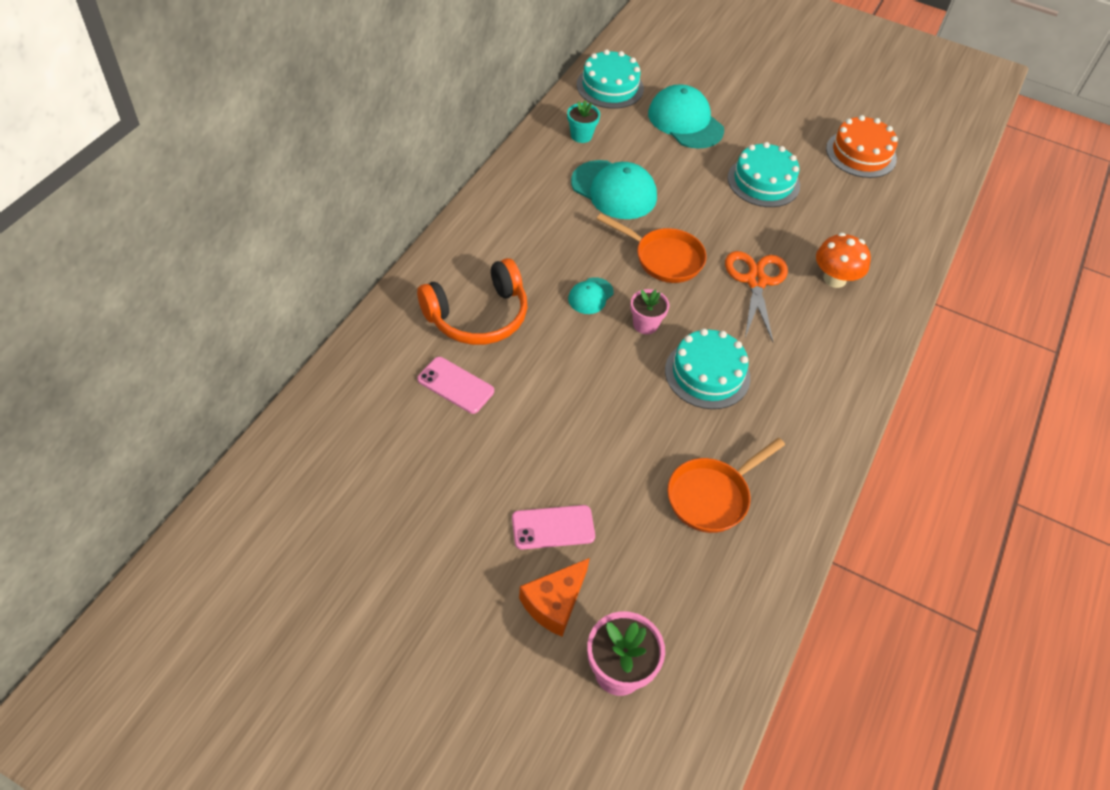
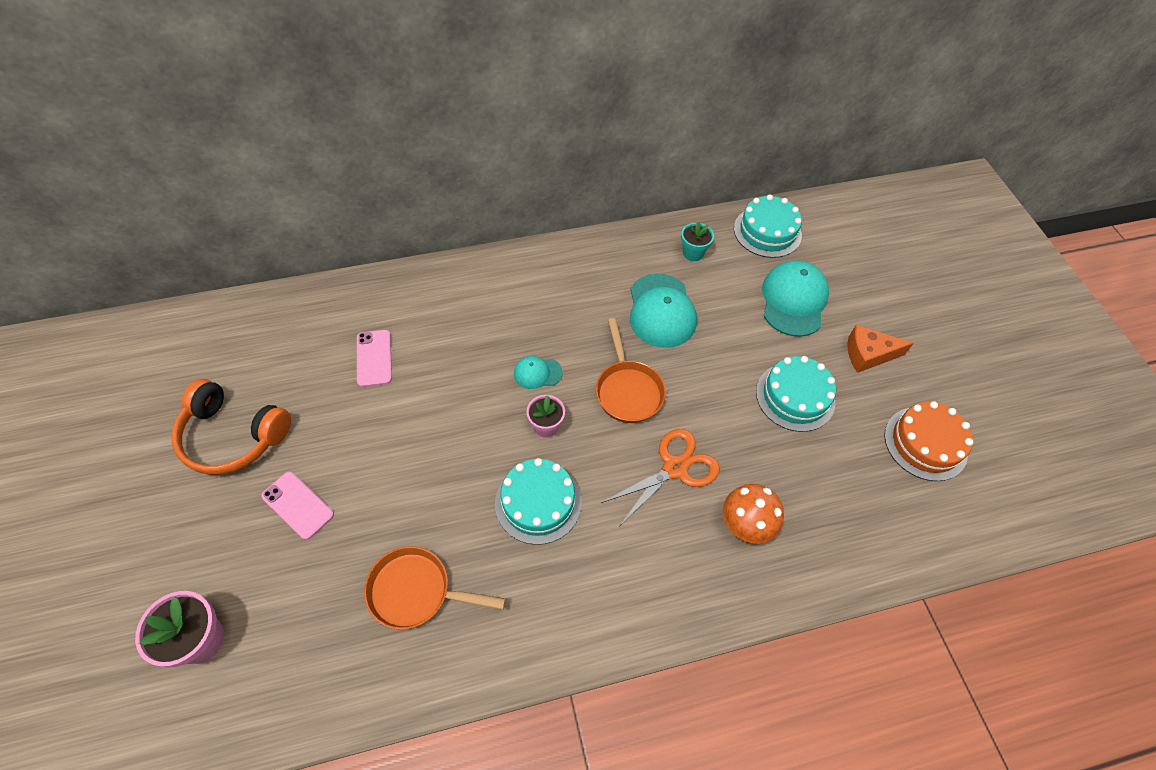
camera: 50 degrees right, 5 degrees up
orange headphones [417,258,527,345] -> orange headphones moved to [172,379,291,475]
orange cheese [519,558,590,637] -> orange cheese moved to [847,325,914,373]

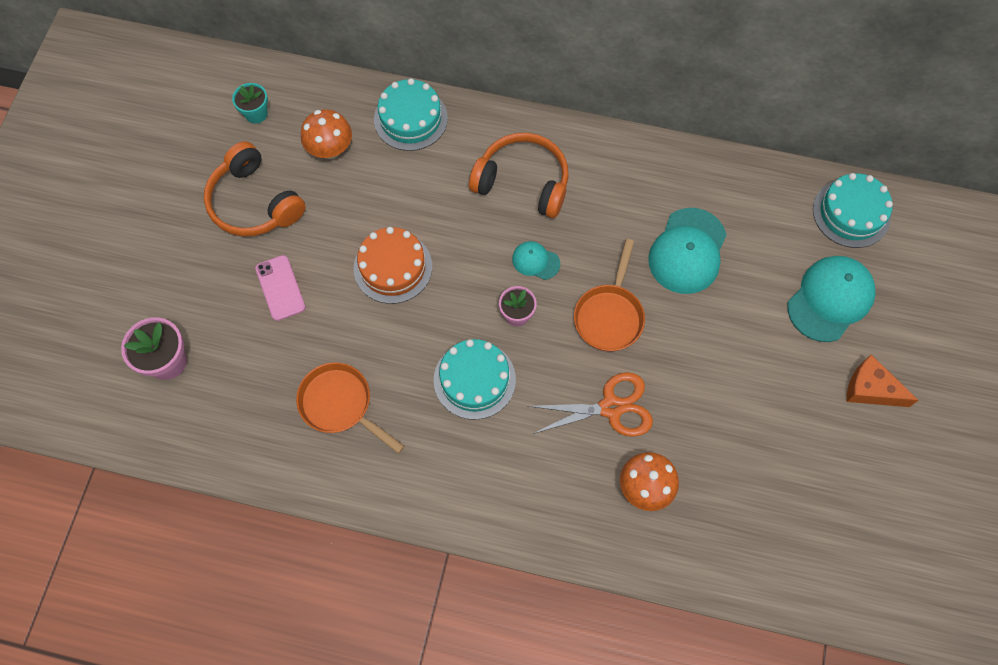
camera: 30 degrees right, 10 degrees up
pink phone [357,330,392,387] -> none
turquoise flower pot [681,221,714,261] -> turquoise flower pot moved to [232,83,268,124]
turquoise cake [756,356,836,432] -> turquoise cake moved to [374,78,448,151]
orange cake [884,401,973,481] -> orange cake moved to [354,227,432,304]
none -> orange mushroom [301,109,352,159]
none -> orange headphones [469,133,569,218]

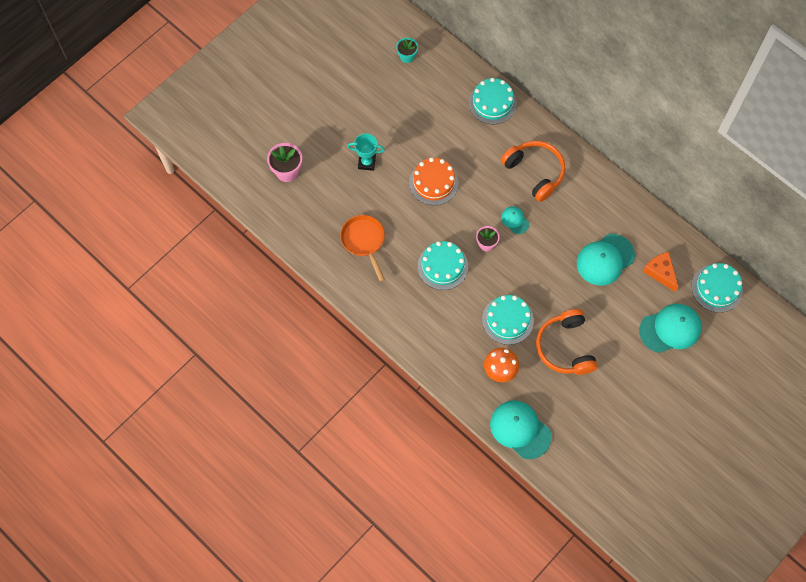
camera: 30 degrees right, 0 degrees up
orange headphones [204,141,306,237] -> orange headphones moved to [536,309,597,375]
pink phone [255,255,306,321] -> turquoise trophy [347,134,385,171]
orange mushroom [301,109,352,159] -> none
orange scissors [528,372,653,437] -> turquoise cake [482,295,534,345]
orange pan [574,239,645,351] -> none
orange cheese [847,355,919,407] -> orange cheese moved to [643,252,678,292]
none -> turquoise cap [490,400,551,459]

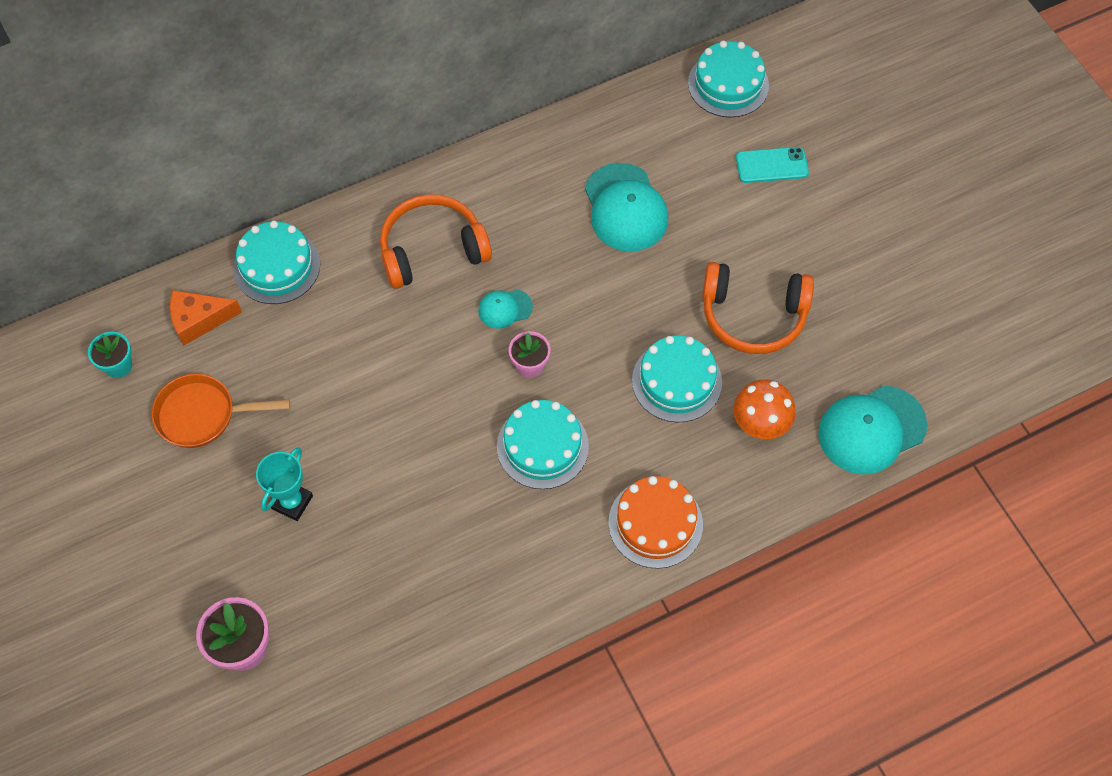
camera: 70 degrees left, 5 degrees down
orange pan [340,215,385,282] -> orange pan moved to [151,374,290,448]
orange cake [409,158,459,205] -> orange cake moved to [608,476,703,569]
turquoise cap [639,304,702,353] -> turquoise phone [736,147,809,183]
orange cheese [643,252,678,292] -> orange cheese moved to [170,290,242,345]

